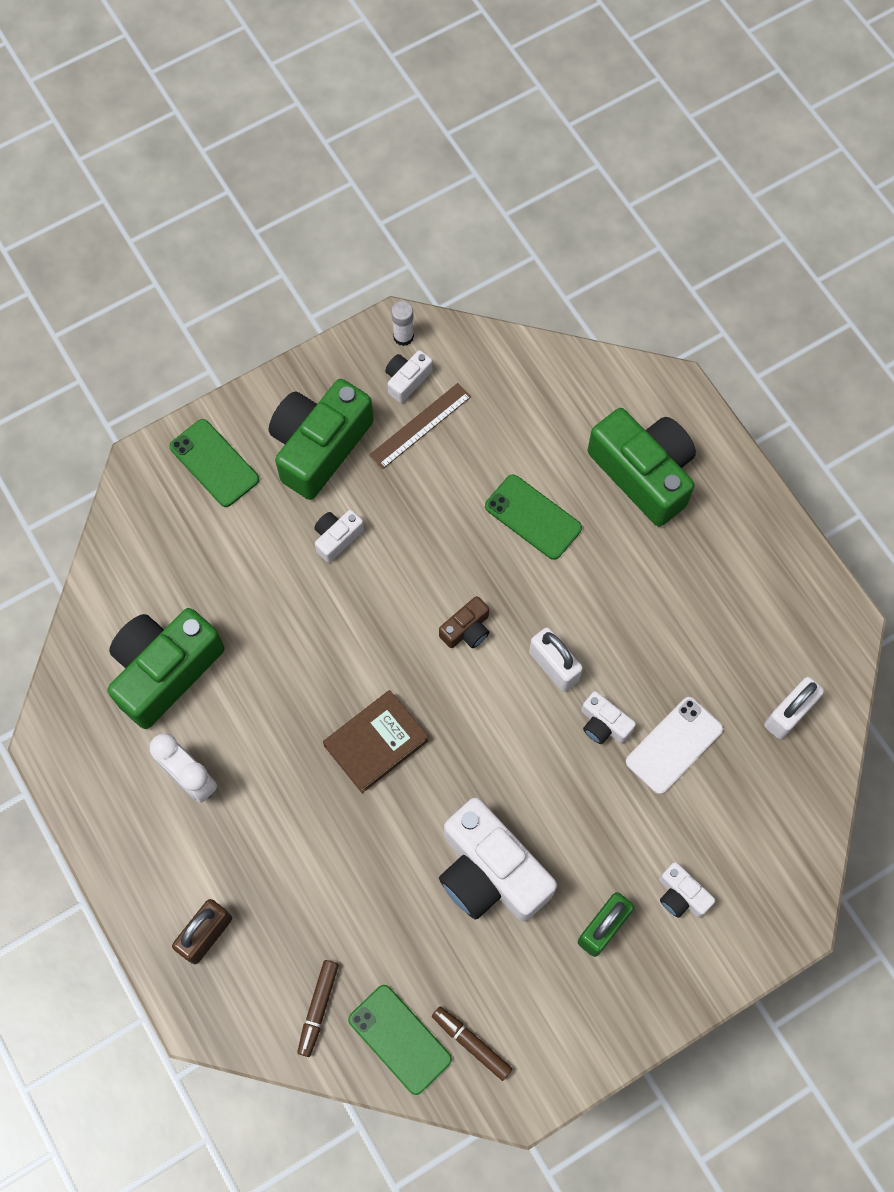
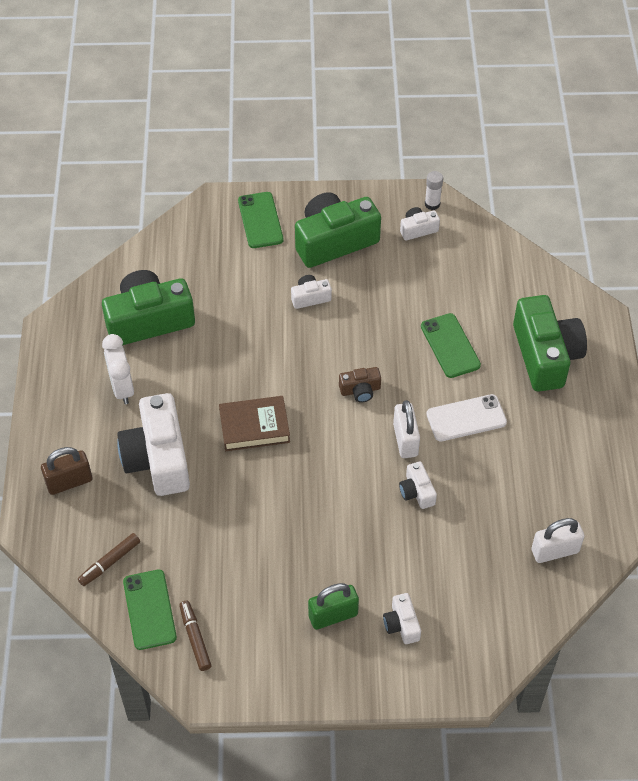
camera: 30 degrees right, 15 degrees down
brown ruler [369,383,471,469] -> none
white camera [439,798,557,922] -> white camera moved to [117,393,190,496]
white phone [626,697,723,794] -> white phone moved to [426,394,507,442]

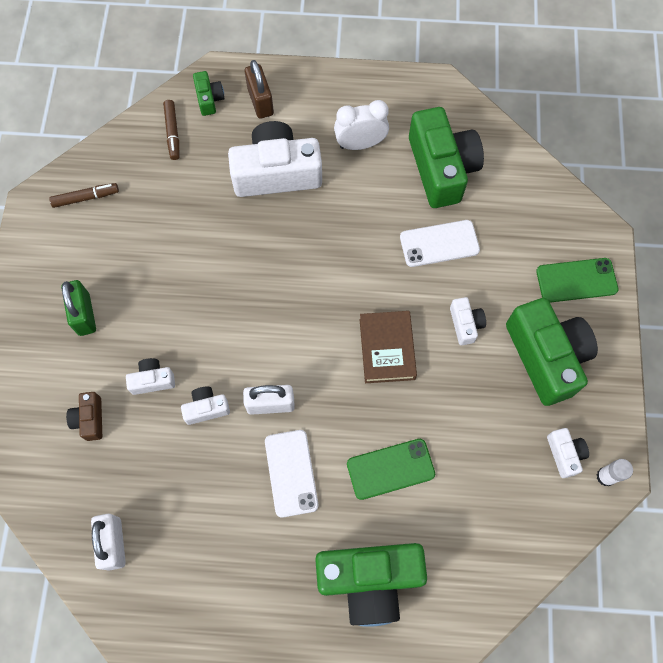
camera: 95 degrees right, 15 degrees up
brown marker [78,533,140,586] -> brown marker turned 150 degrees counterclockwise [163,100,180,160]
green phone [123,570,177,650] -> none
brown book [219,396,290,451] -> brown book moved to [359,311,417,383]
brown camera [339,367,381,403] -> brown camera moved to [66,392,102,441]
white camera [383,593,421,644] -> white camera moved to [126,358,175,395]
none -> green camera [193,71,225,116]
none -> white phone [400,220,480,267]

